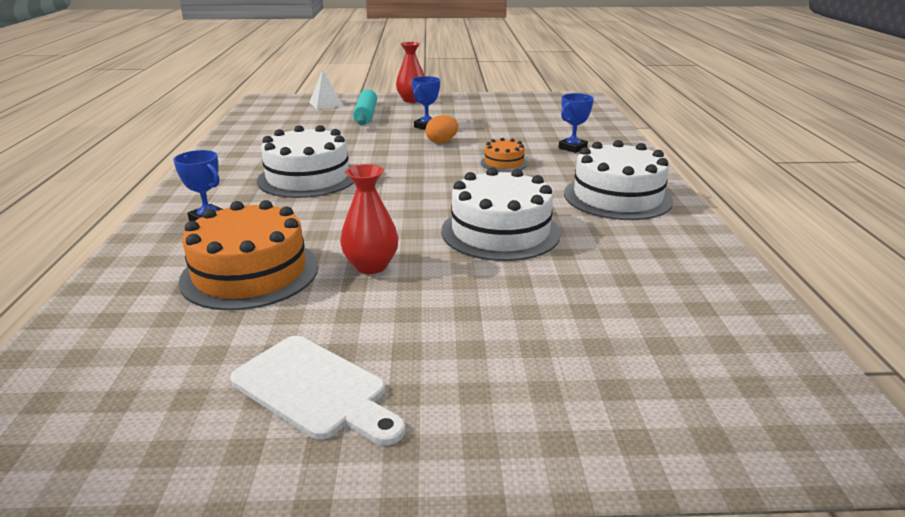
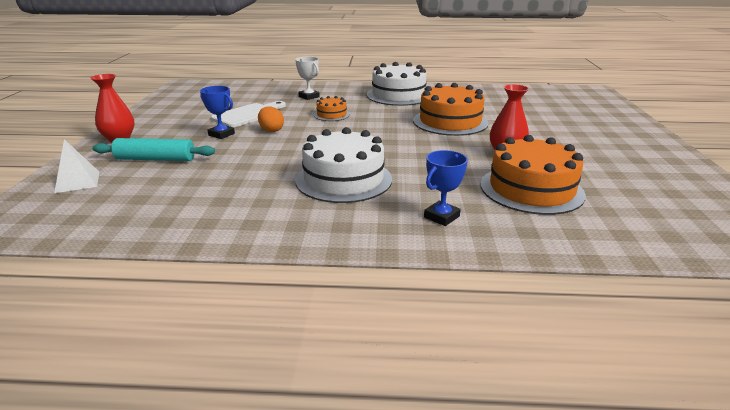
camera: 85 degrees left, 0 degrees up
white cutting board [230,336,405,446] -> white cutting board moved to [211,101,286,127]
white cake [441,168,561,261] -> orange cake [413,83,489,136]
blue trophy [558,93,594,153] -> white trophy [295,57,320,100]

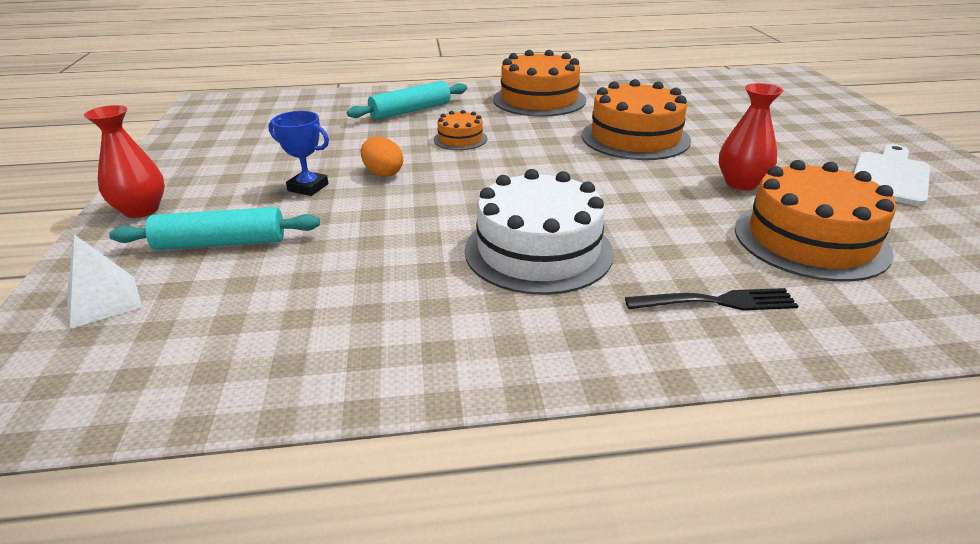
camera: 10 degrees left, 5 degrees up
white cutting board [211,101,286,127] -> white cutting board moved to [854,144,930,206]
white trophy [295,57,320,100] -> turquoise rolling pin [347,81,467,120]
white cake [367,62,426,106] -> orange cake [493,50,586,117]
blue trophy [424,150,468,226] -> black fork [625,288,798,311]

